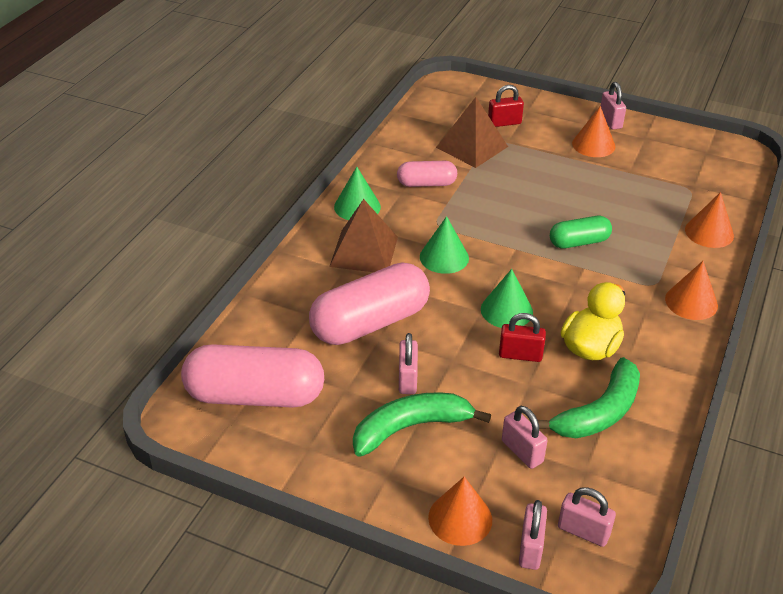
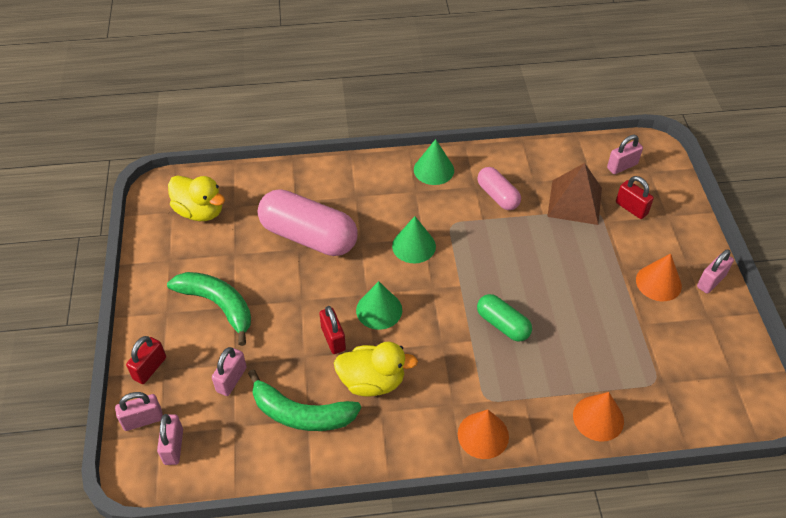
camera: 60 degrees right, 10 degrees up
pink capsule [181,344,324,408] -> yellow duck [168,175,225,221]
brown pyramid [329,199,398,272] -> none
pink padlock [399,333,418,394] -> pink padlock moved to [607,135,643,174]
orange cone [428,477,492,546] -> red padlock [126,336,166,384]

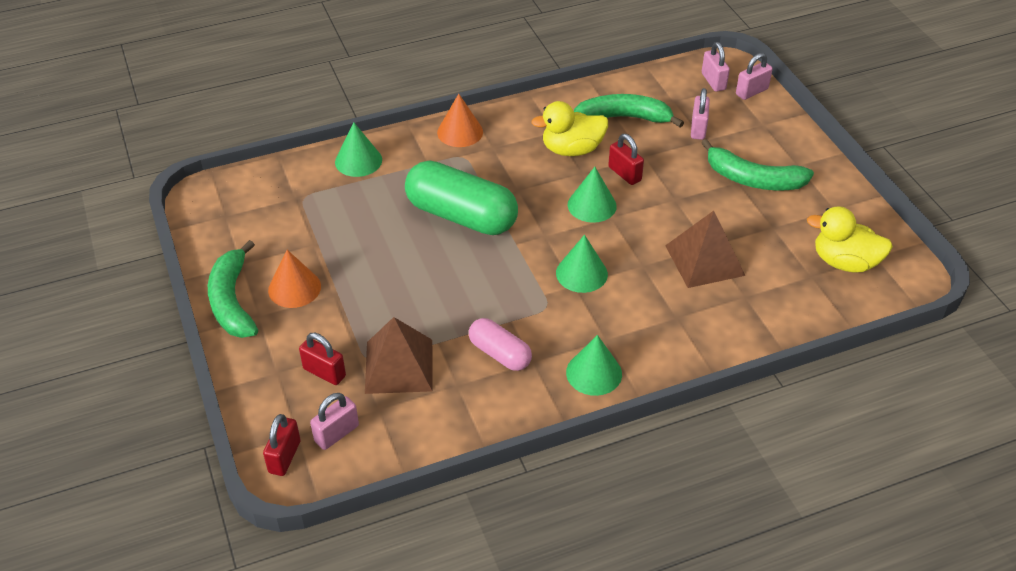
camera: 165 degrees right, 5 degrees down
red padlock [126,336,166,384] -> red padlock moved to [263,414,301,476]
pink capsule [258,189,358,256] -> brown pyramid [665,211,745,288]
green capsule [477,294,532,342] -> green capsule [405,161,518,235], size x1.84
orange cone [573,392,624,442] -> green cone [335,123,382,177]
pink padlock [697,249,734,294] -> green banana [208,240,258,338]

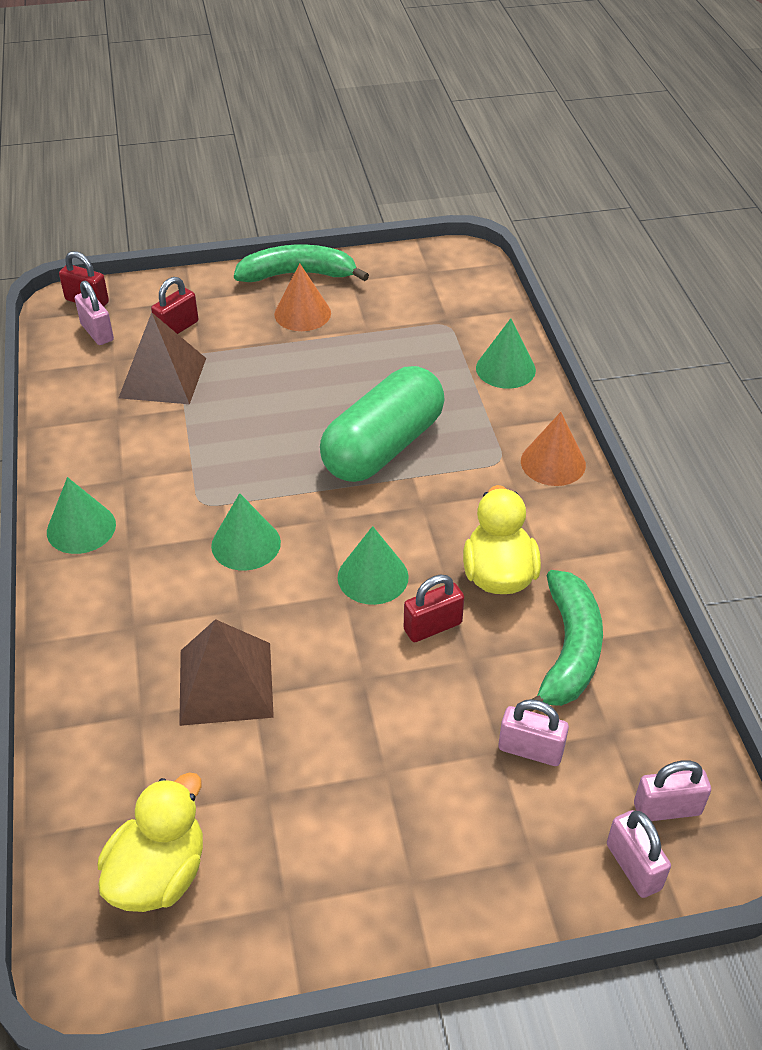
camera: 100 degrees right, 0 degrees up
pink capsule [469,318,532,371] -> none
green banana [701,139,814,190] -> none

